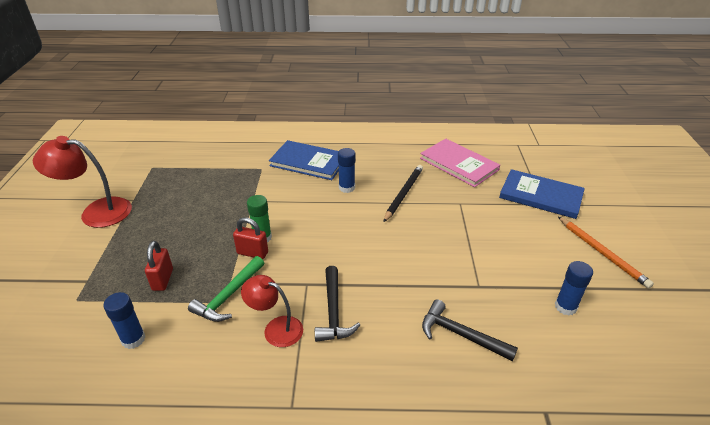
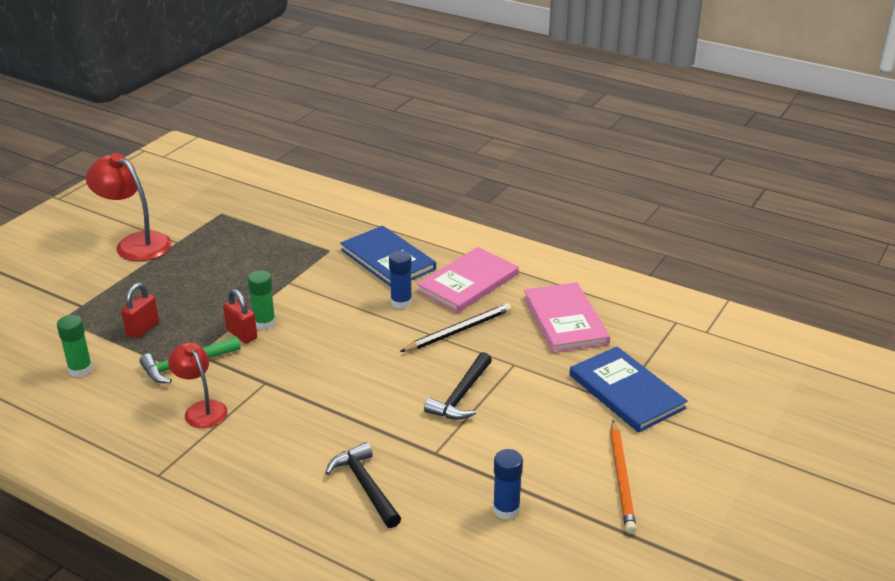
camera: 30 degrees right, 5 degrees down
blue glue stick [103,292,146,349] -> green glue stick [57,315,93,377]
black hammer [315,266,360,342] -> black hammer moved to [424,352,492,420]
none -> pink book [417,247,519,313]

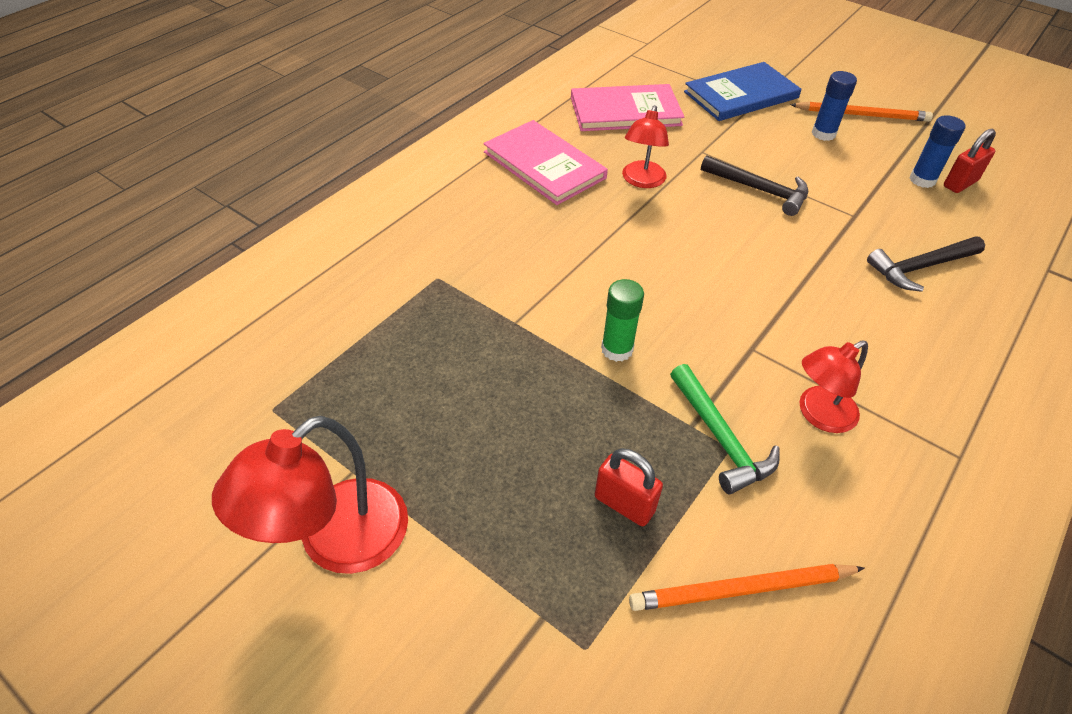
camera: 85 degrees left, 15 degrees up
green glue stick [57,315,93,377] -> orange pencil [629,564,865,611]
red padlock [223,289,257,344] -> red padlock moved to [944,129,996,193]
blue book [340,226,436,287] -> none
blue glue stick [389,251,412,309] -> blue glue stick moved to [811,71,857,141]
black pencil [400,303,511,352] -> red lamp [622,105,669,188]

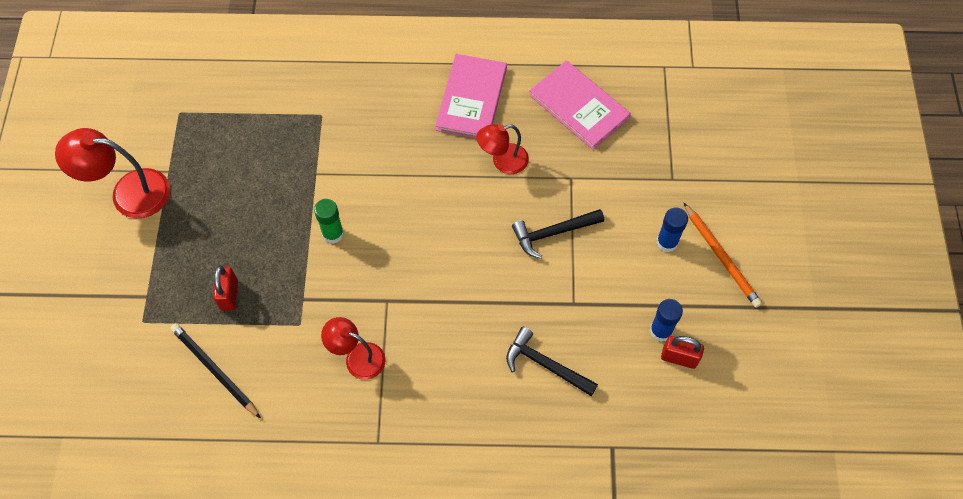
camera: 55 degrees right, 15 degrees up
orange pencil [629,564,865,611] -> black pencil [170,323,261,418]
green hammer [670,364,780,494] -> none
blue book [684,62,801,121] -> none
black hammer [701,155,808,216] -> black hammer turned 75 degrees clockwise [512,209,604,259]

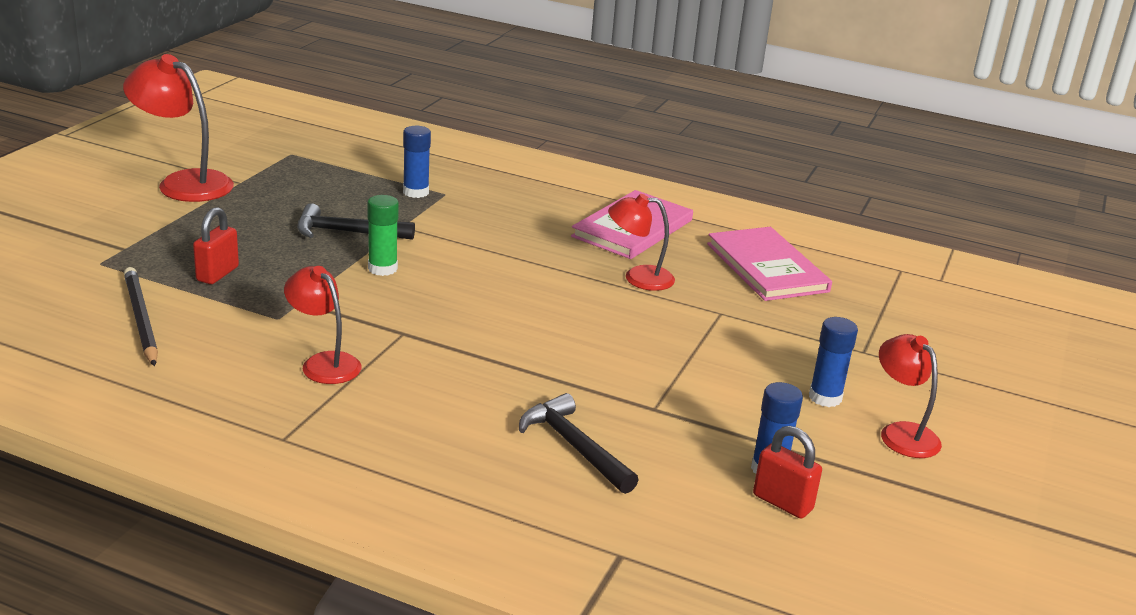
camera: 20 degrees right, 35 degrees down
black hammer [512,209,604,259] -> black hammer moved to [297,203,415,240]
orange pencil [684,203,762,308] -> red lamp [879,334,942,458]
none -> blue glue stick [403,126,431,198]

